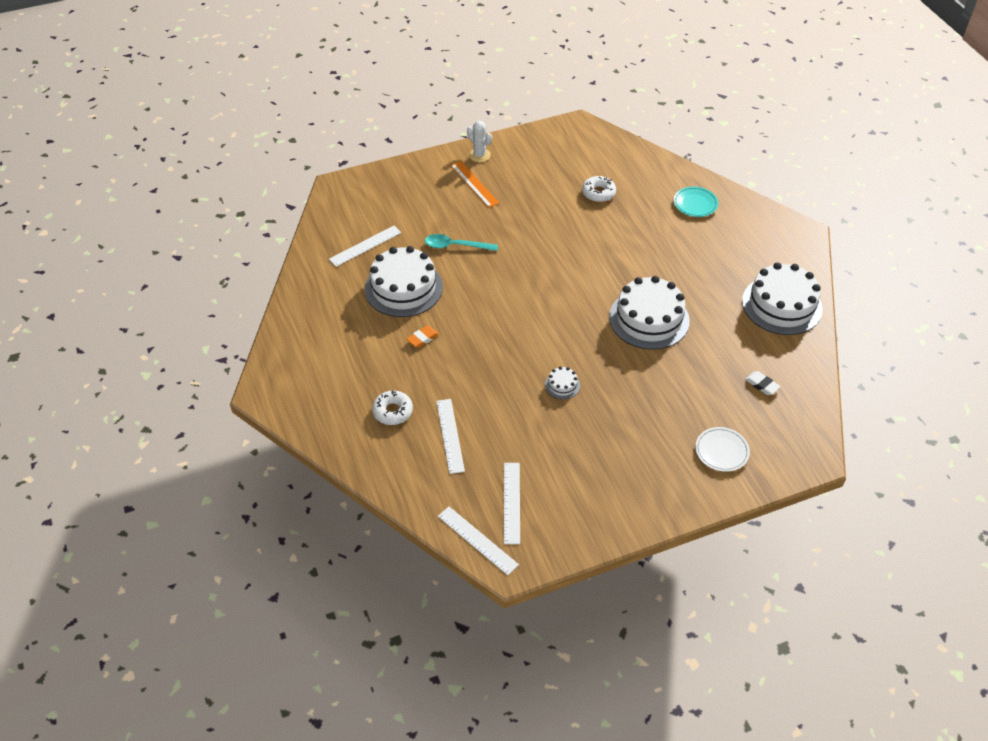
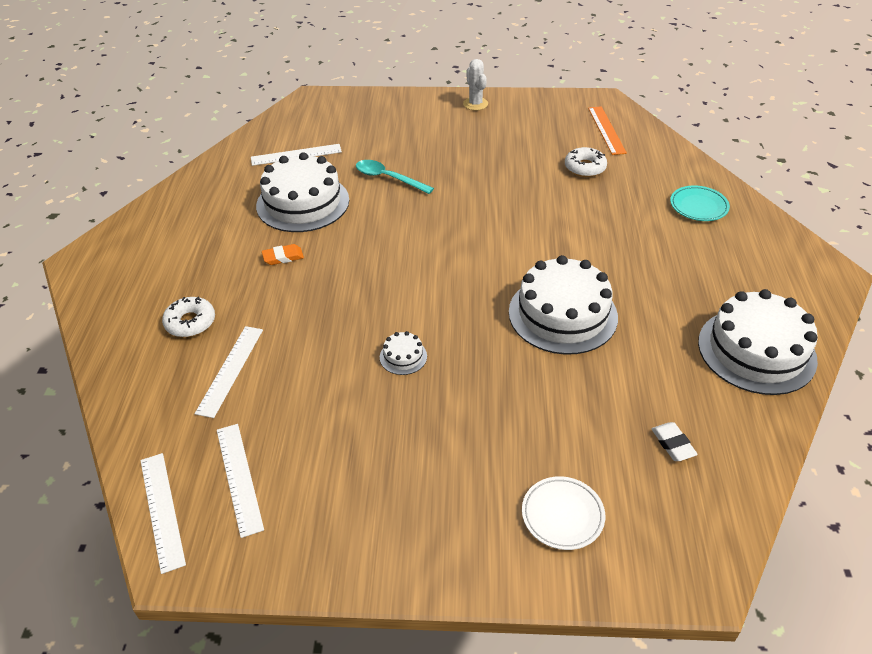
camera: 25 degrees right, 5 degrees down
orange ruler [451,161,499,208] -> orange ruler moved to [588,106,627,155]
white ruler [504,463,520,544] -> white ruler turned 45 degrees counterclockwise [217,424,264,538]

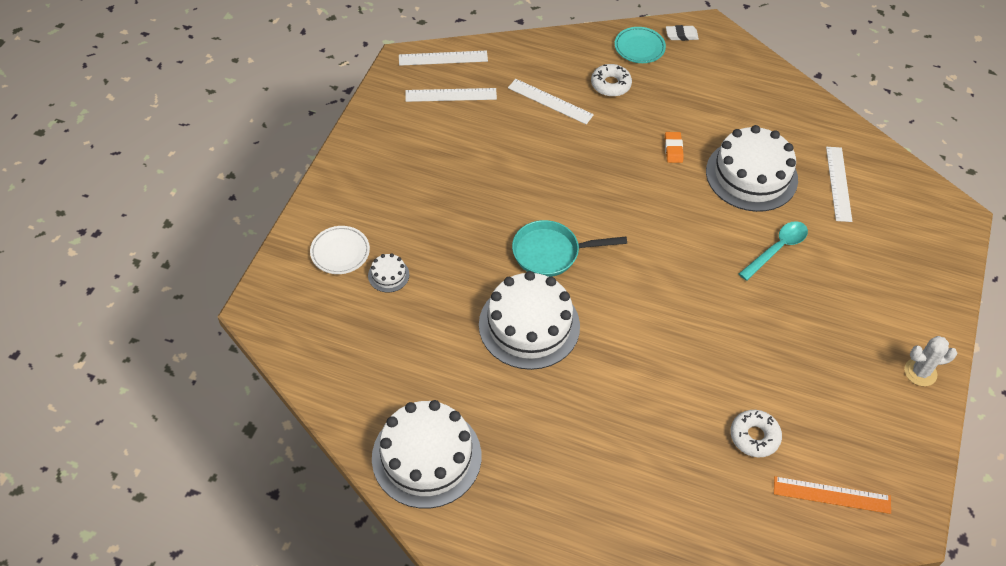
camera: 105 degrees right, 10 degrees up
white cake [380,331,427,375] -> white cake moved to [368,253,409,293]
white eraser [652,422,698,461] -> white eraser moved to [666,25,699,41]
turquoise plate [670,186,730,221] -> turquoise plate moved to [615,27,666,63]
none -> turquoise pan [512,220,627,277]

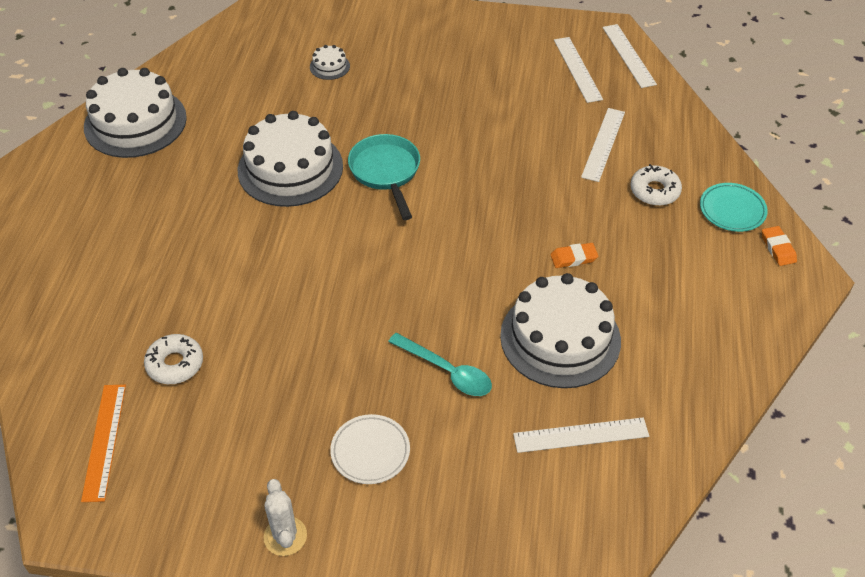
camera: 80 degrees right, 5 degrees down
white plate [310,226,370,274] -> white plate moved to [330,414,410,484]
white eraser [666,25,699,41] -> orange eraser [762,226,797,266]

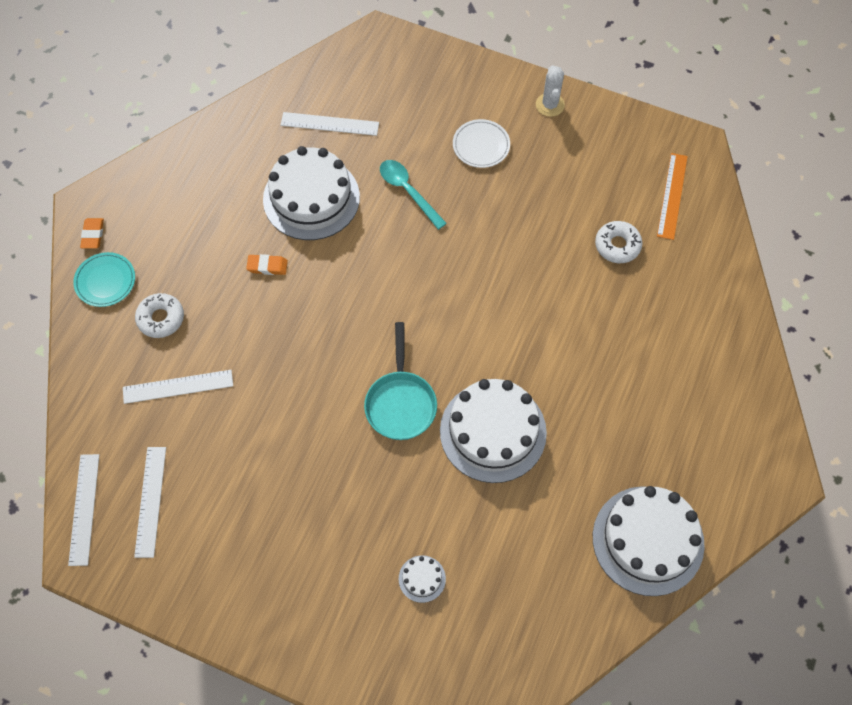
camera: 165 degrees left, 15 degrees up
white ruler [581,108,625,182] -> white ruler turned 45 degrees clockwise [123,370,233,404]

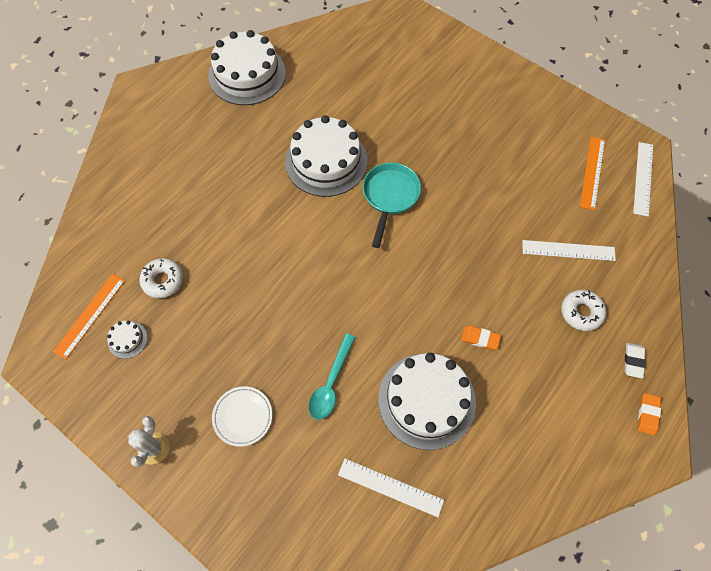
camera: 165 degrees left, 0 degrees up
turquoise plate [73,252,135,307] -> white eraser [625,343,646,379]
white ruler [134,447,166,558] -> orange ruler [580,137,605,210]
turquoise spoon [380,160,447,230] -> turquoise spoon turned 45 degrees clockwise [308,333,355,420]
white cake [399,555,446,603] -> white cake moved to [107,321,148,359]

